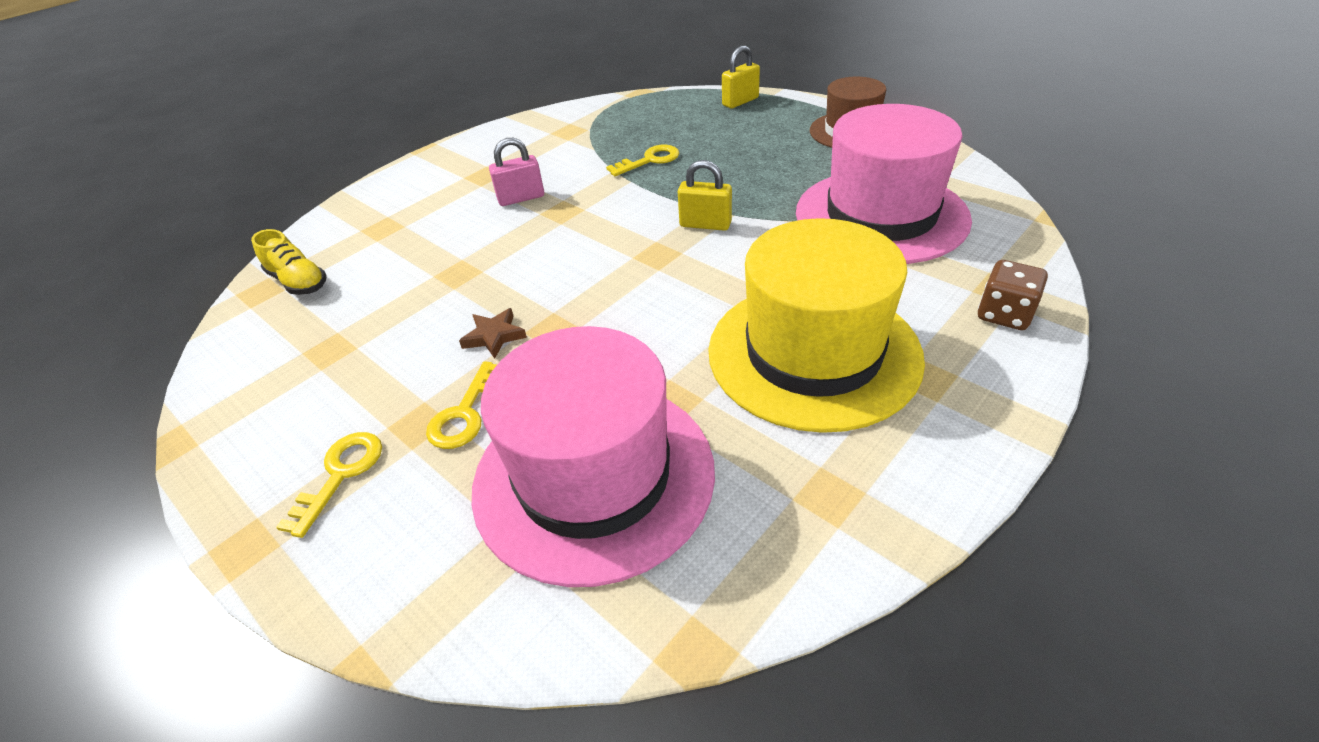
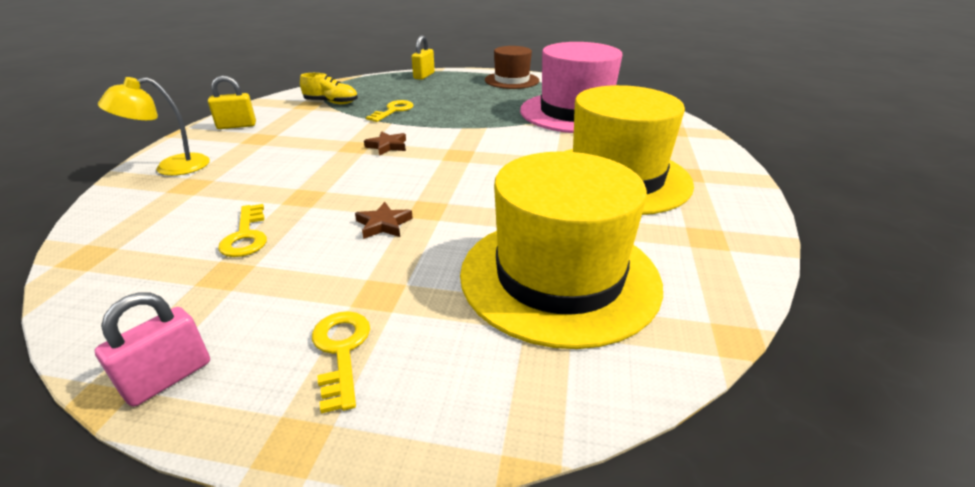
camera: 35 degrees left, 10 degrees down
yellow shoe [251,229,327,295] -> yellow shoe moved to [300,73,358,104]
yellow key [426,361,497,449] -> yellow key moved to [218,204,267,257]
pink hat [472,326,715,587] -> yellow hat [460,151,663,349]
pink padlock [489,138,544,206] -> pink padlock moved to [95,292,210,407]
yellow padlock [678,160,732,231] -> yellow padlock moved to [208,76,256,129]
brown dice [978,260,1048,330] -> none
none -> yellow lamp [98,77,210,176]
none -> brown star [364,131,406,156]

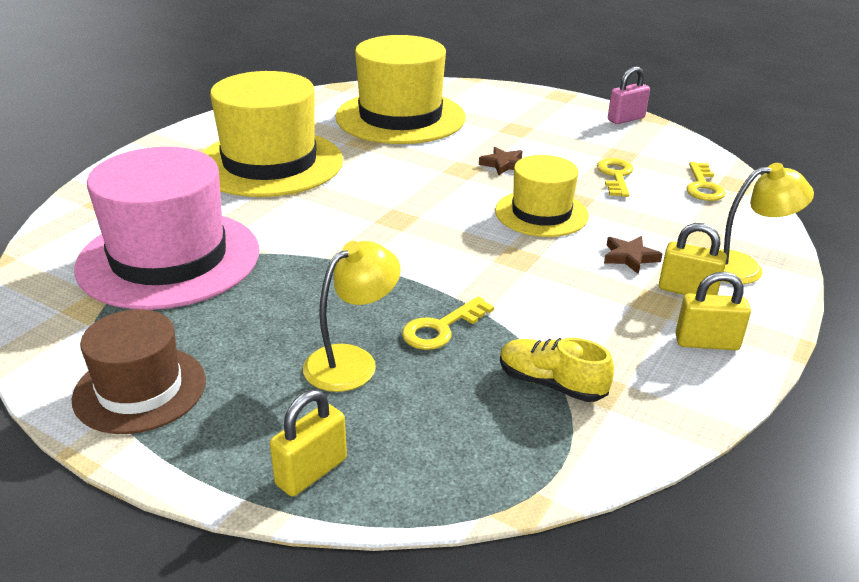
camera: 160 degrees left, 0 degrees up
yellow key [312,311,370,413] -> yellow key moved to [686,162,725,201]
brown star [364,131,406,156] -> brown star moved to [604,236,662,274]
none -> yellow lamp [303,241,401,392]
none -> yellow hat [495,155,589,237]
none -> yellow padlock [659,223,727,295]

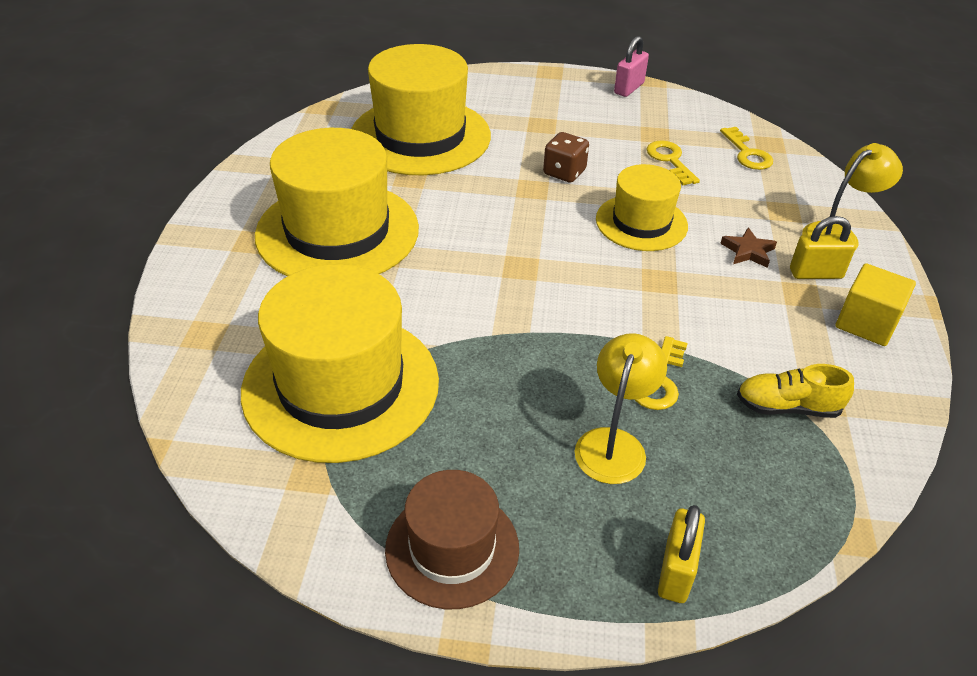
camera: 25 degrees left, 10 degrees up
pink hat [74,147,259,310] -> yellow hat [241,264,439,463]
brown star [479,147,522,175] -> brown dice [543,132,589,183]
yellow padlock [675,272,751,350] -> yellow cube [836,264,916,346]

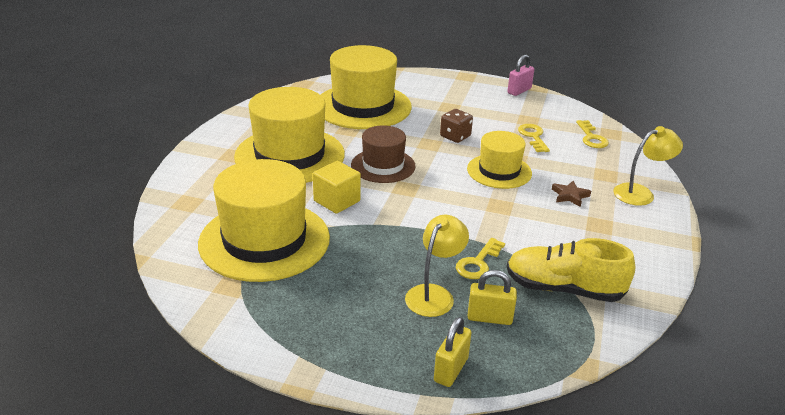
camera: 10 degrees right, 10 degrees down
brown hat [385,470,519,609] -> brown hat moved to [351,125,416,183]
yellow shoe [737,364,854,418] -> yellow shoe [507,238,635,302], size x1.61
yellow padlock [790,216,856,279] -> yellow padlock moved to [468,270,517,325]
yellow cube [836,264,916,346] -> yellow cube moved to [313,161,361,214]

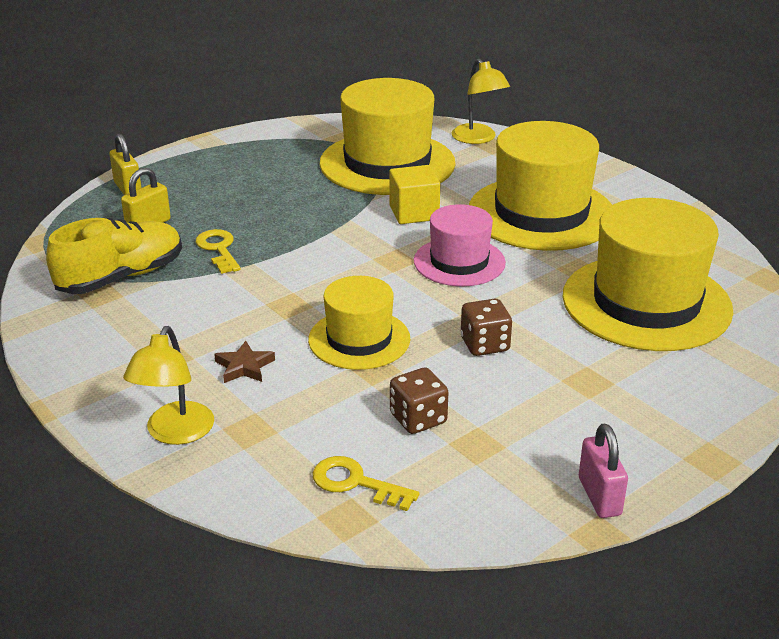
camera: 125 degrees right, 0 degrees up
brown hat [351,125,416,183] -> pink hat [414,204,506,287]
yellow lamp [405,215,469,317] -> yellow lamp moved to [452,58,510,144]
yellow key [518,124,550,152] -> brown dice [390,368,449,434]

